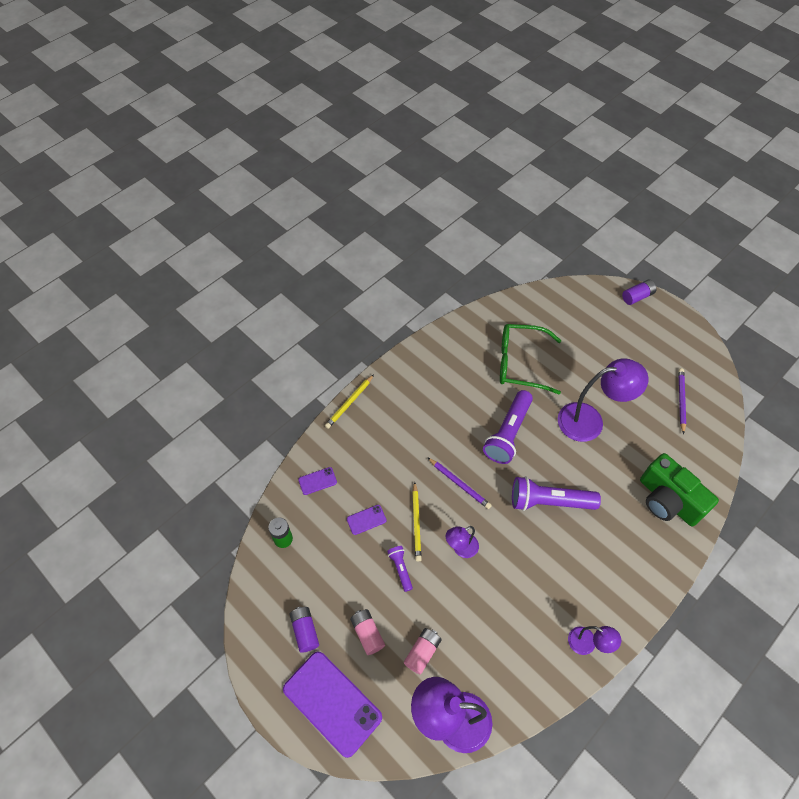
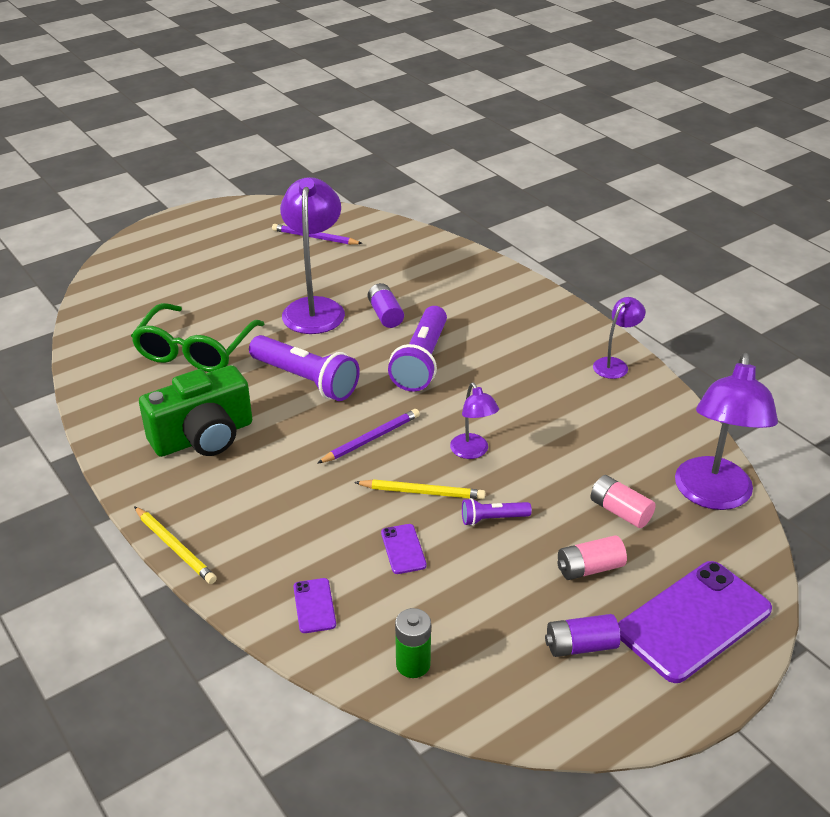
camera: 80 degrees left, 20 degrees down
purple battery [622,280,656,305] -> purple battery moved to [368,283,404,328]
green camera [640,453,719,526] -> green camera moved to [139,365,252,457]

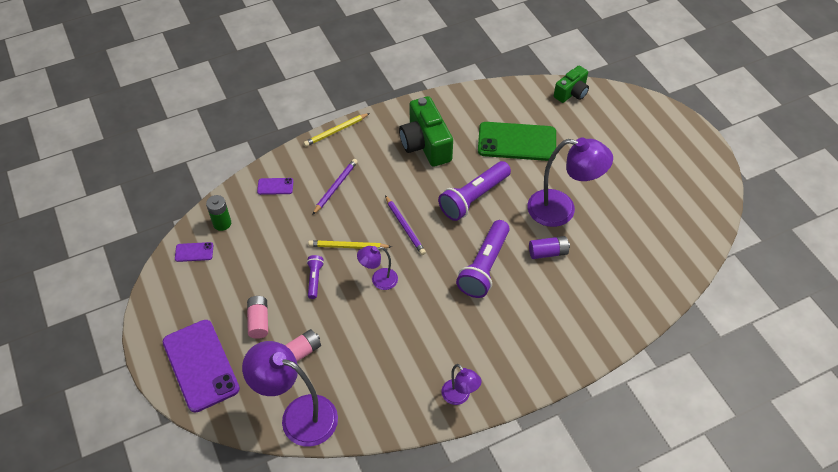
camera: 100 degrees right, 15 degrees up
green glasses [131,303,264,372] -> green phone [478,122,556,161]
purple pencil [272,224,363,245] -> purple pencil moved to [312,159,358,215]
yellow pencil [354,479,485,499] -> yellow pencil turned 75 degrees clockwise [308,240,392,249]
purple phone [381,524,427,574] -> purple phone moved to [175,242,214,262]
purple flashlight [388,306,447,392] -> purple flashlight turned 90 degrees counterclockwise [456,220,510,298]
purple battery [545,614,620,657] -> none
none -> green camera [554,65,589,103]

